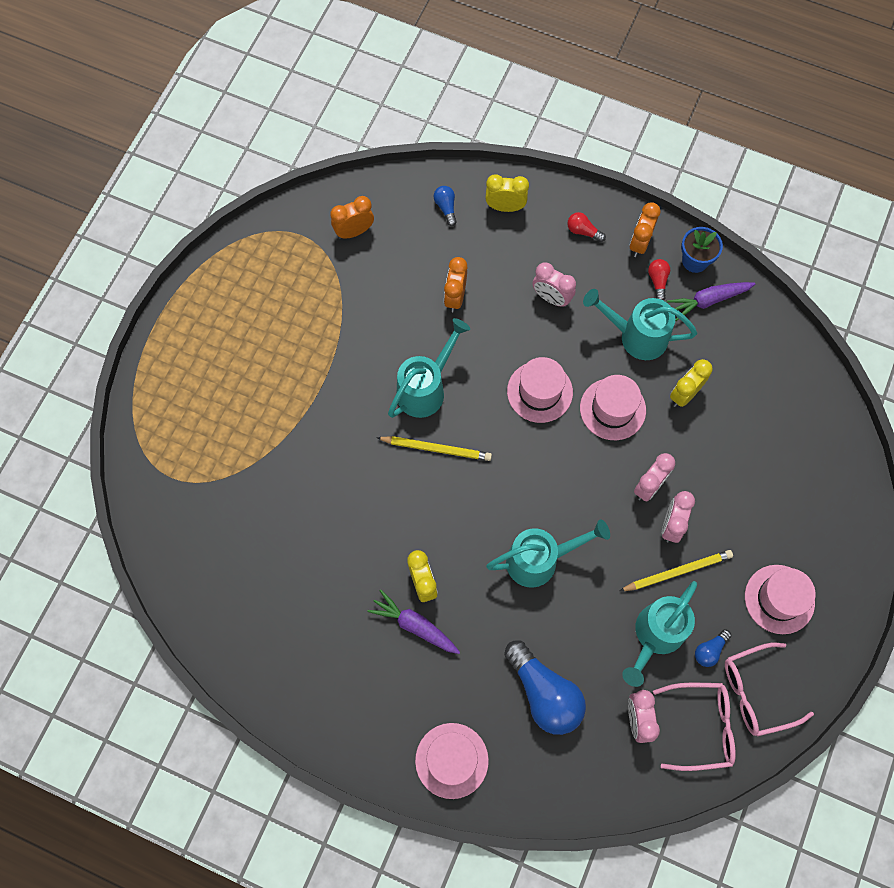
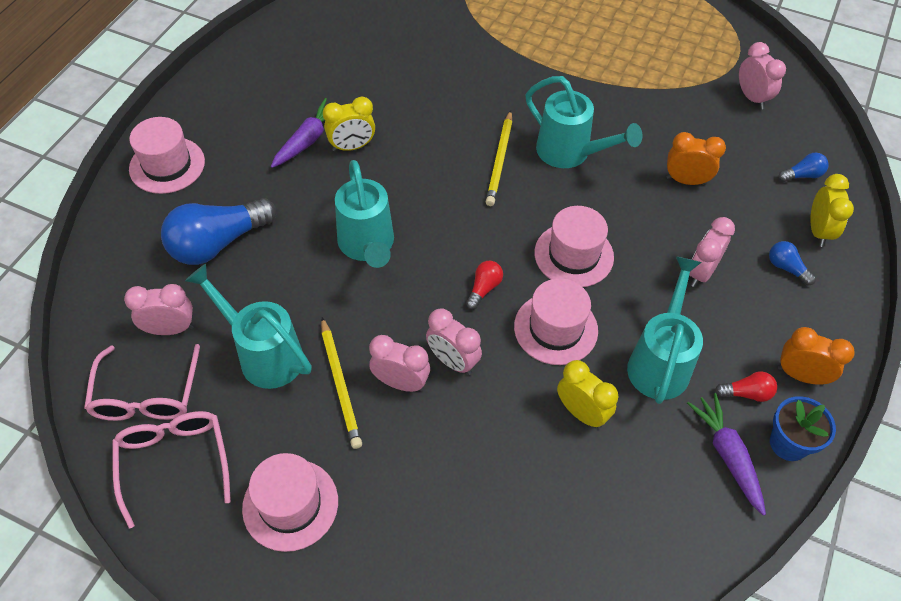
camera: 90 degrees right, 15 degrees down
orange clock [330,196,374,239] -> pink clock [739,42,786,109]
red light bulb [567,212,606,242] -> red light bulb moved to [466,261,503,309]
blue light bulb [695,629,731,667] -> blue light bulb moved to [769,241,816,286]

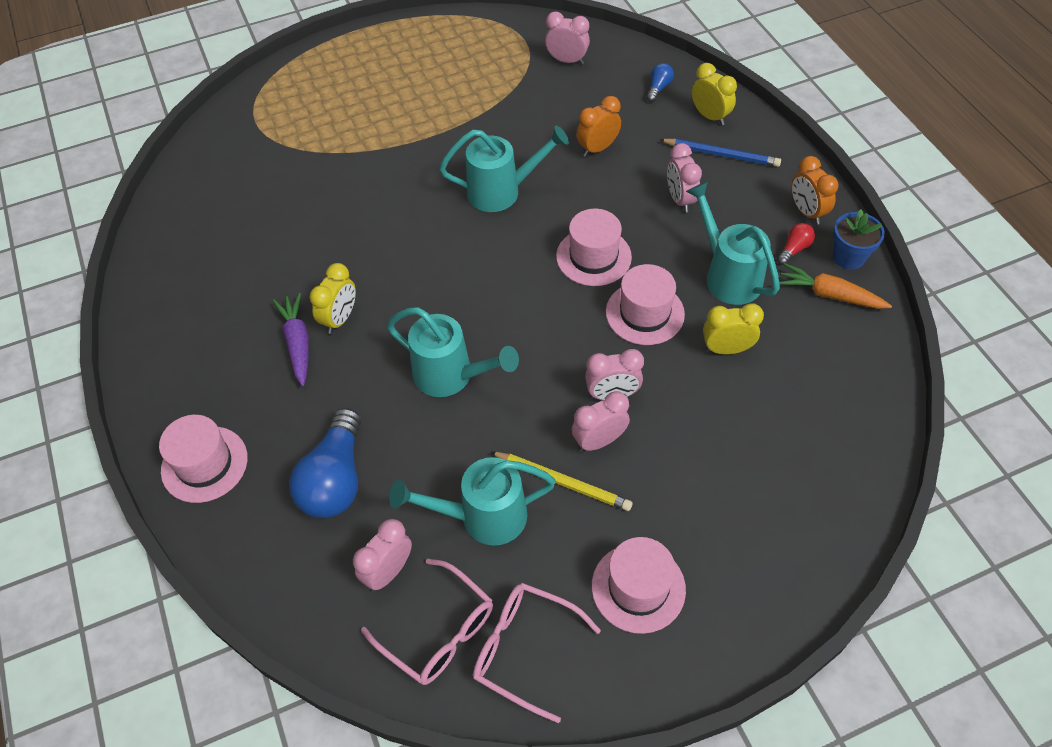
camera: 45 degrees left, 0 degrees up
red light bulb [466,261,503,309] -> none
yellow pencil [486,110,512,206] -> none
purple carrot [687,393,766,516] -> orange carrot [779,263,892,309]
blue light bulb [769,241,816,286] -> blue pencil [659,139,781,167]
orange clock [778,327,855,385] -> orange clock turned 90 degrees counterclockwise [792,156,839,225]

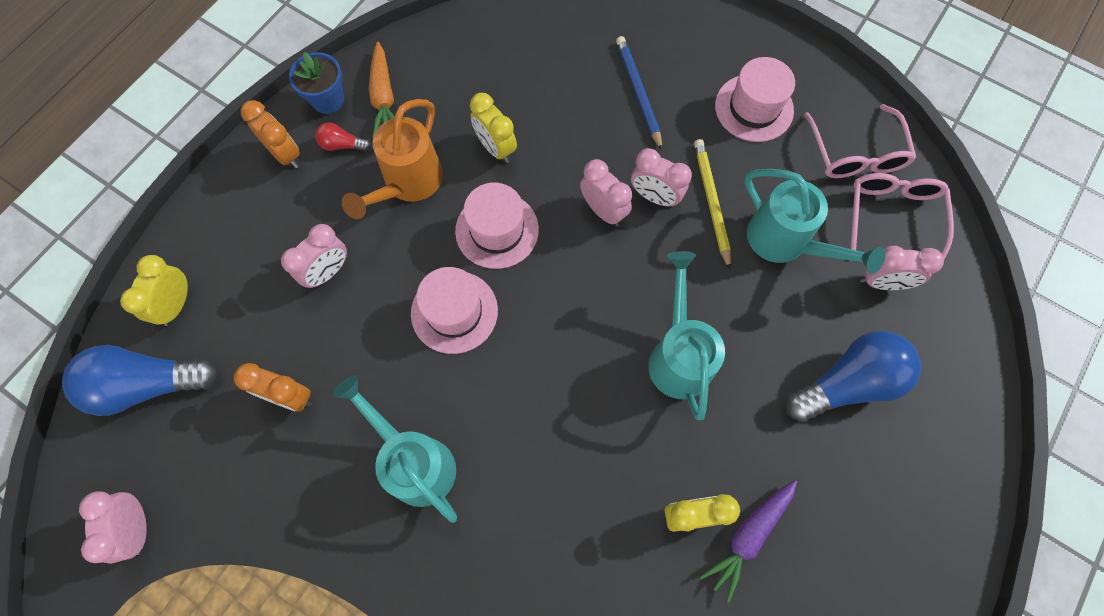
camera: 125 degrees left, 15 degrees up
pink hat [159,415,248,503] -> none
blue light bulb [646,63,674,102] -> blue light bulb [62,345,219,416], size x2.21
blue pencil [659,139,781,167] -> blue pencil moved to [616,36,662,150]
turquoise watering can [686,181,780,305] -> orange watering can [342,99,443,219]
orange clock [792,156,839,225] -> orange clock turned 75 degrees counterclockwise [241,100,300,168]

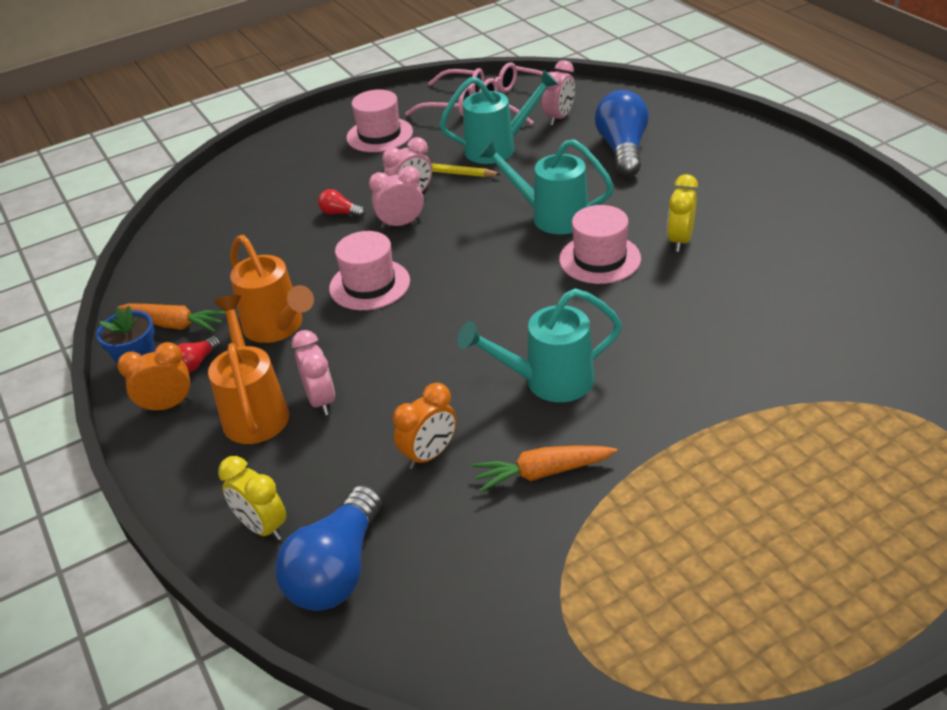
camera: 60 degrees left, 30 degrees down
pink clock [79,491,147,564] -> none
pink hat [411,267,498,354] -> pink hat moved to [559,205,641,284]
yellow clock [470,93,517,163] -> none
blue pencil [616,36,662,150] -> none
purple carrot [700,480,797,603] -> none
none -> orange watering can [208,295,289,444]
none -> red light bulb [318,189,365,217]
none -> orange carrot [472,445,618,492]

